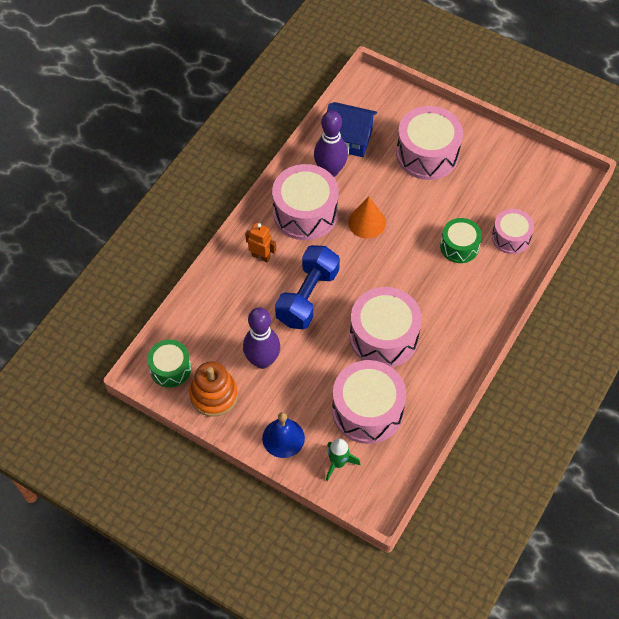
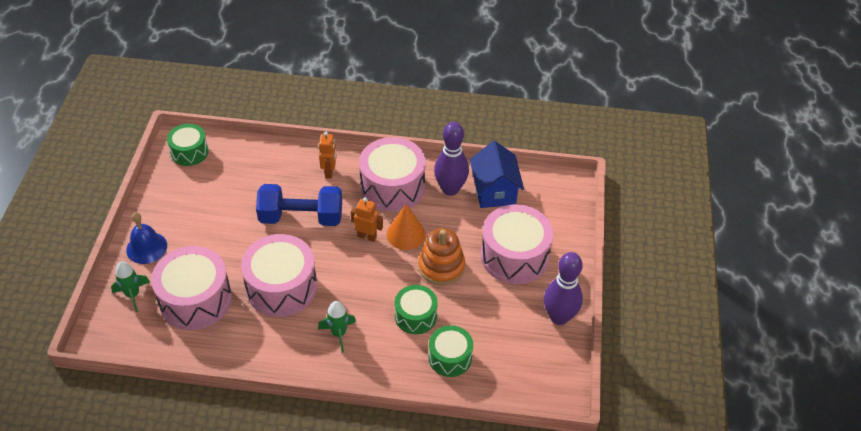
camera: 65 degrees right, 10 degrees down
orange stacking toy [189,362,238,417] -> orange stacking toy moved to [418,228,465,286]
purple bowling pin [243,307,280,369] -> purple bowling pin moved to [544,252,583,325]
pink drum [492,209,534,254] -> green drum [428,325,473,377]
none -> green rocket [318,301,356,353]
none -> orange robot [351,197,383,242]

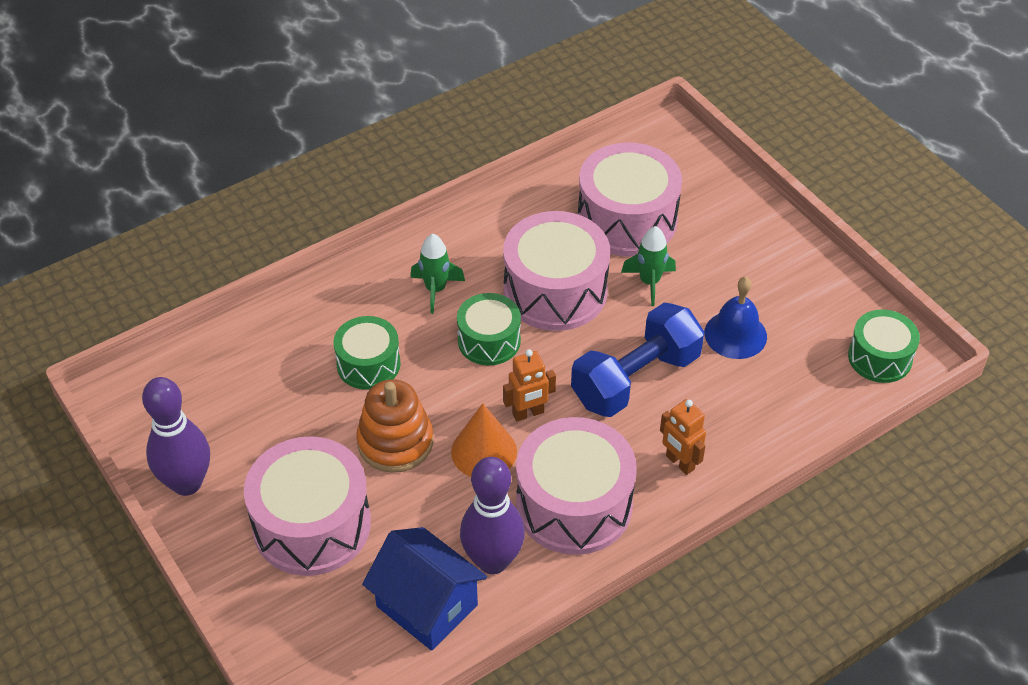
camera: 140 degrees right, 0 degrees up
green rocket [111,261,150,312] -> green rocket moved to [621,226,676,306]
blue bell [126,212,167,264] -> blue bell moved to [705,277,767,359]
green drum [428,325,473,377] -> green drum moved to [457,293,521,366]

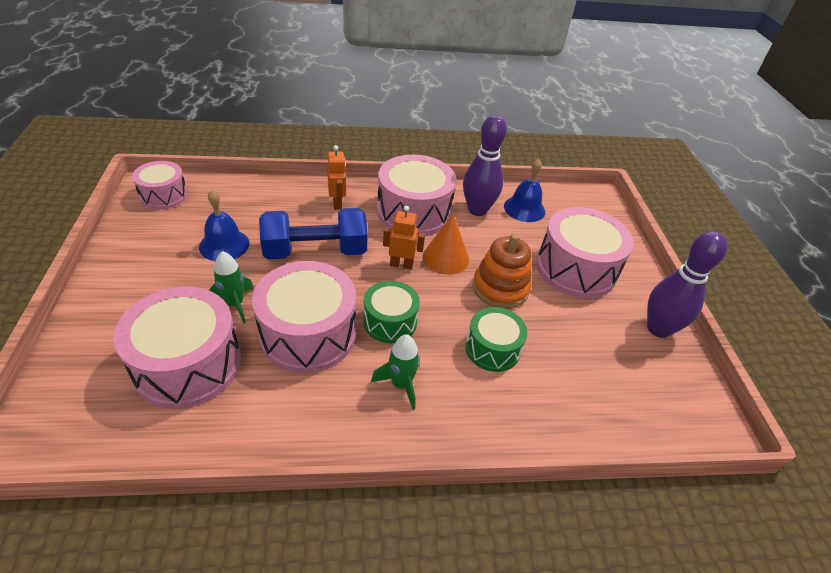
camera: 155 degrees left, 5 degrees down
blue house [362,527,487,651] -> blue bell [504,159,545,222]
green drum [848,309,920,383] -> pink drum [132,161,188,210]

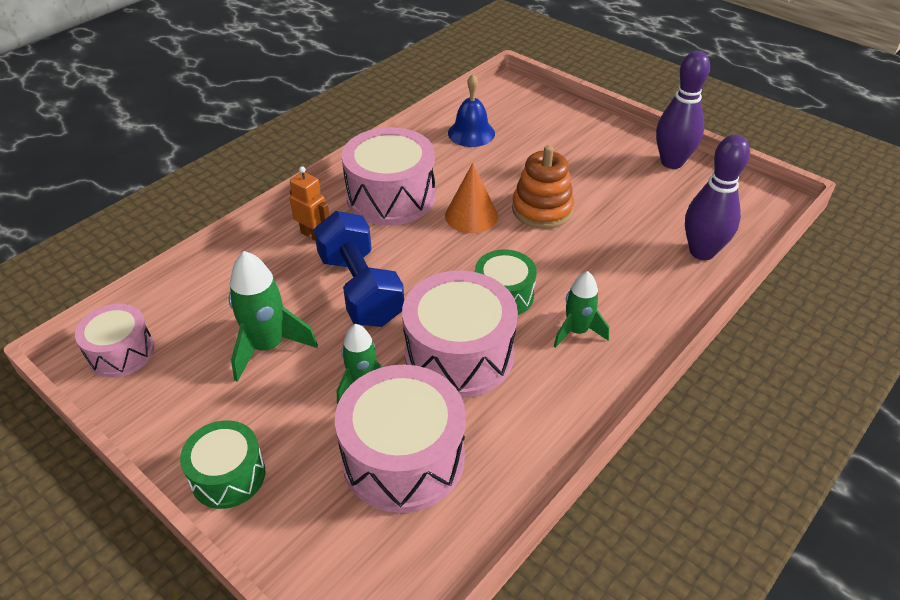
camera: 40 degrees left, 0 degrees up
blue bell [199,190,250,261] -> green rocket [229,251,318,382]
blue dumbbell [259,208,368,259] -> blue dumbbell turned 60 degrees counterclockwise [314,211,404,327]
orange robot [383,206,425,269] -> none
purple bowling pin [463,115,507,216] -> purple bowling pin moved to [685,135,750,260]
green drum [465,307,528,372] -> green drum moved to [180,420,265,509]
pink drum [536,207,634,298] -> none

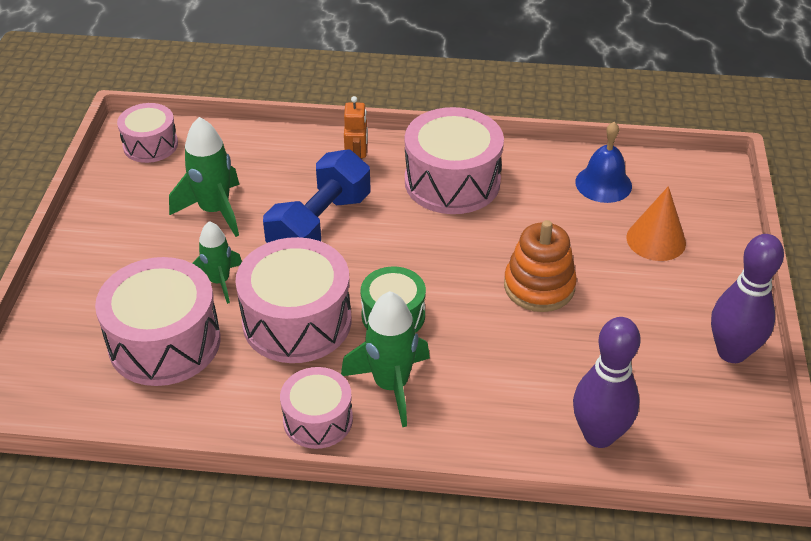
camera: 55 degrees right, 0 degrees up
green drum [180,420,265,509] -> none
orange cone [445,163,498,233] -> orange cone moved to [627,186,686,261]
green rocket [554,271,609,348] -> green rocket [341,291,430,427], size x1.52
none -> pink drum [280,367,353,449]

